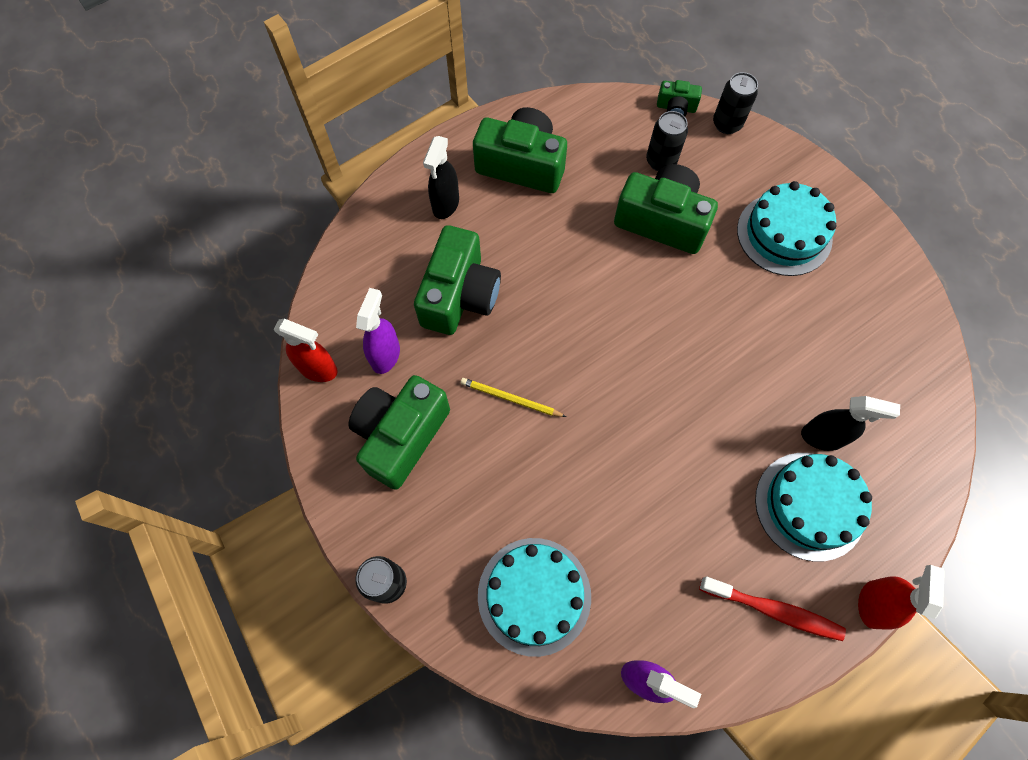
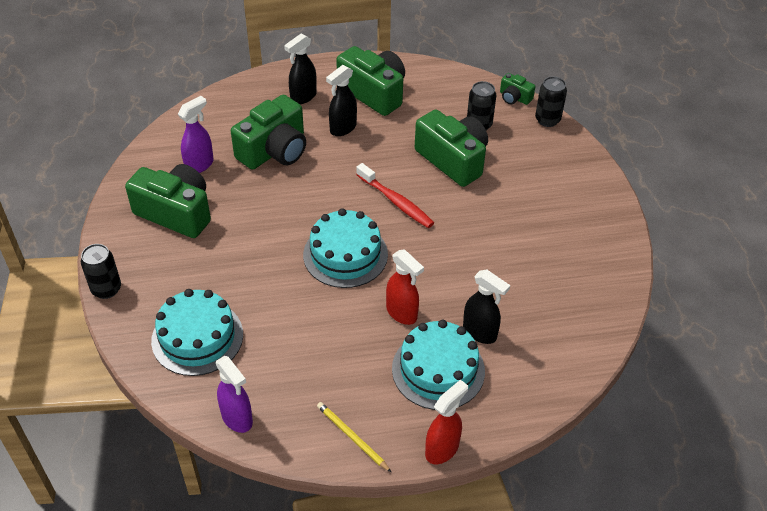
camera: 25 degrees right, 20 degrees down
red spray bottle [274,319,338,382] -> red spray bottle moved to [386,249,424,325]
green camera [348,375,450,490] -> green camera turned 60 degrees clockwise [125,164,211,238]
yellow pencil [460,378,566,417] -> yellow pencil moved to [317,402,391,472]
red toothbrush [699,577,846,641] -> red toothbrush moved to [356,163,434,228]
turquoise cake [737,181,837,276] -> turquoise cake moved to [303,208,388,288]
none -> black spray bottle [326,65,357,136]

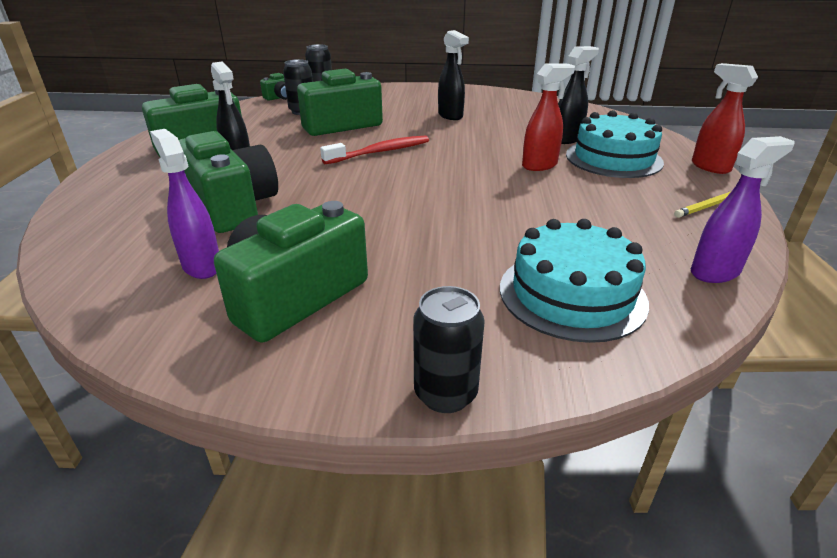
camera: 75 degrees left, 15 degrees down
black spray bottle [284,34,317,104] -> black spray bottle moved to [438,30,469,120]
turquoise cake [303,208,388,288] -> none

